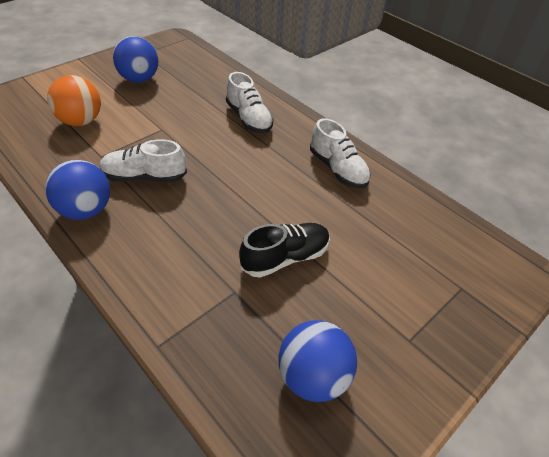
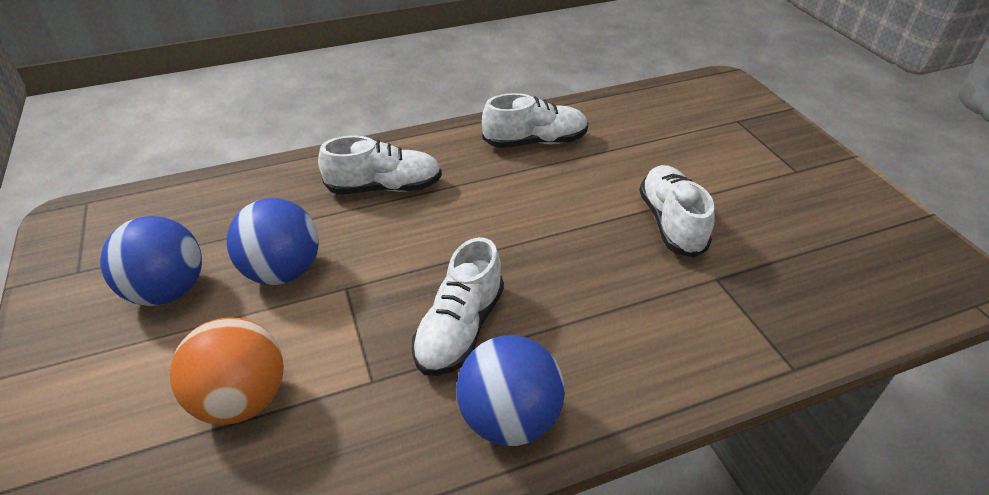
camera: 65 degrees left, 5 degrees down
black shoe [239,223,330,278] -> white shoe [639,165,714,258]
blue ball [278,320,357,402] -> blue ball moved to [227,198,319,285]

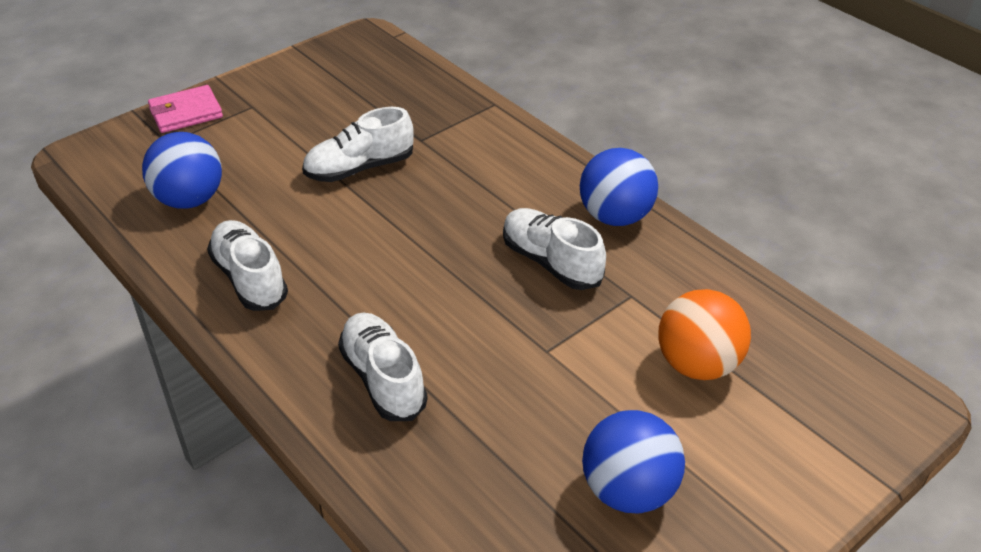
camera: 110 degrees left, 0 degrees up
blue ball [227,198,319,285] -> blue ball moved to [142,132,222,209]
white shoe [412,237,504,376] -> white shoe turned 135 degrees counterclockwise [503,208,606,290]
none -> pink wallet [148,85,223,133]

